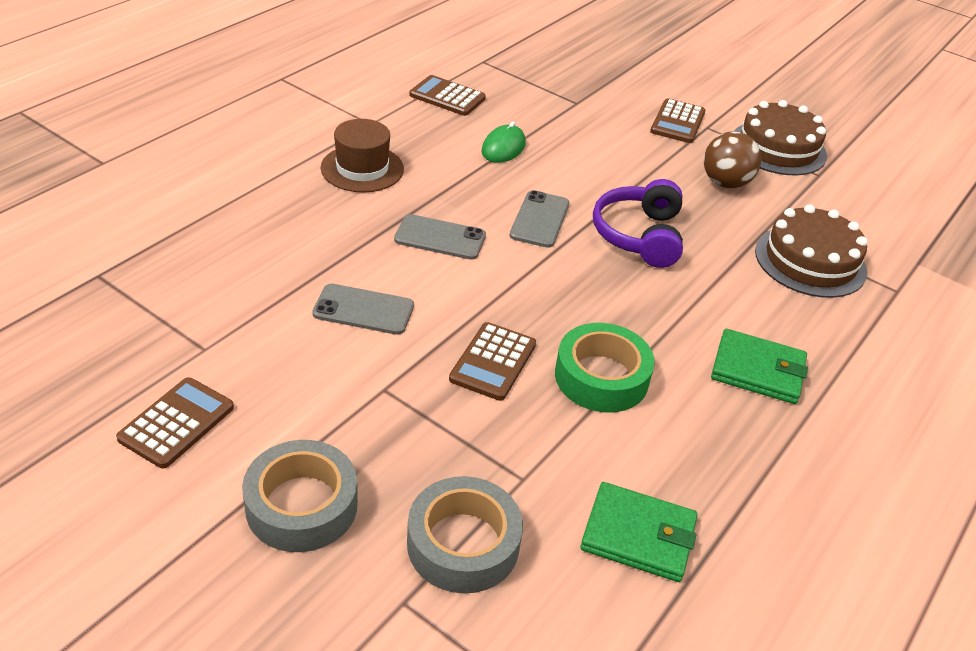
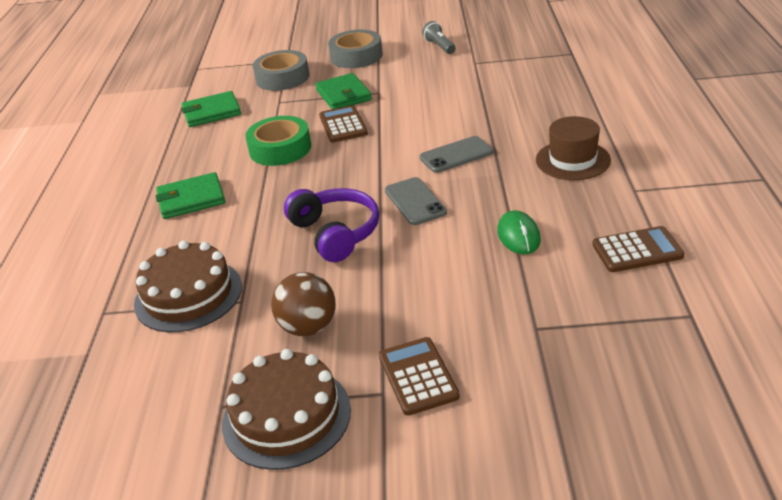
camera: 150 degrees right, 5 degrees down
brown calculator [116,377,234,469] -> grey flashlight [422,21,455,54]
grey phone [312,284,414,335] -> none
none -> green wallet [315,73,372,109]

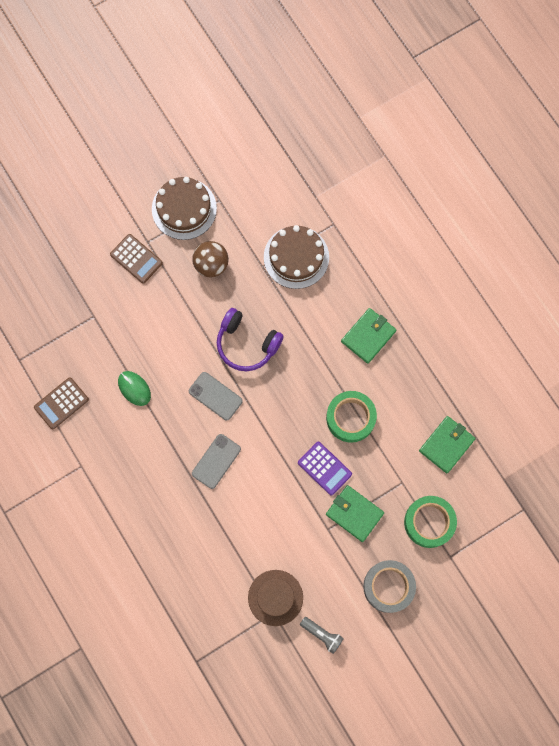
camera: 145 degrees right, 40 degrees up
grey tape [252,50,309,91] -> green tape [404,496,457,548]
brown calculator [319,105,368,142] -> purple calculator [298,442,352,496]
brown hat [536,116,611,180] -> brown hat moved to [248,570,303,626]

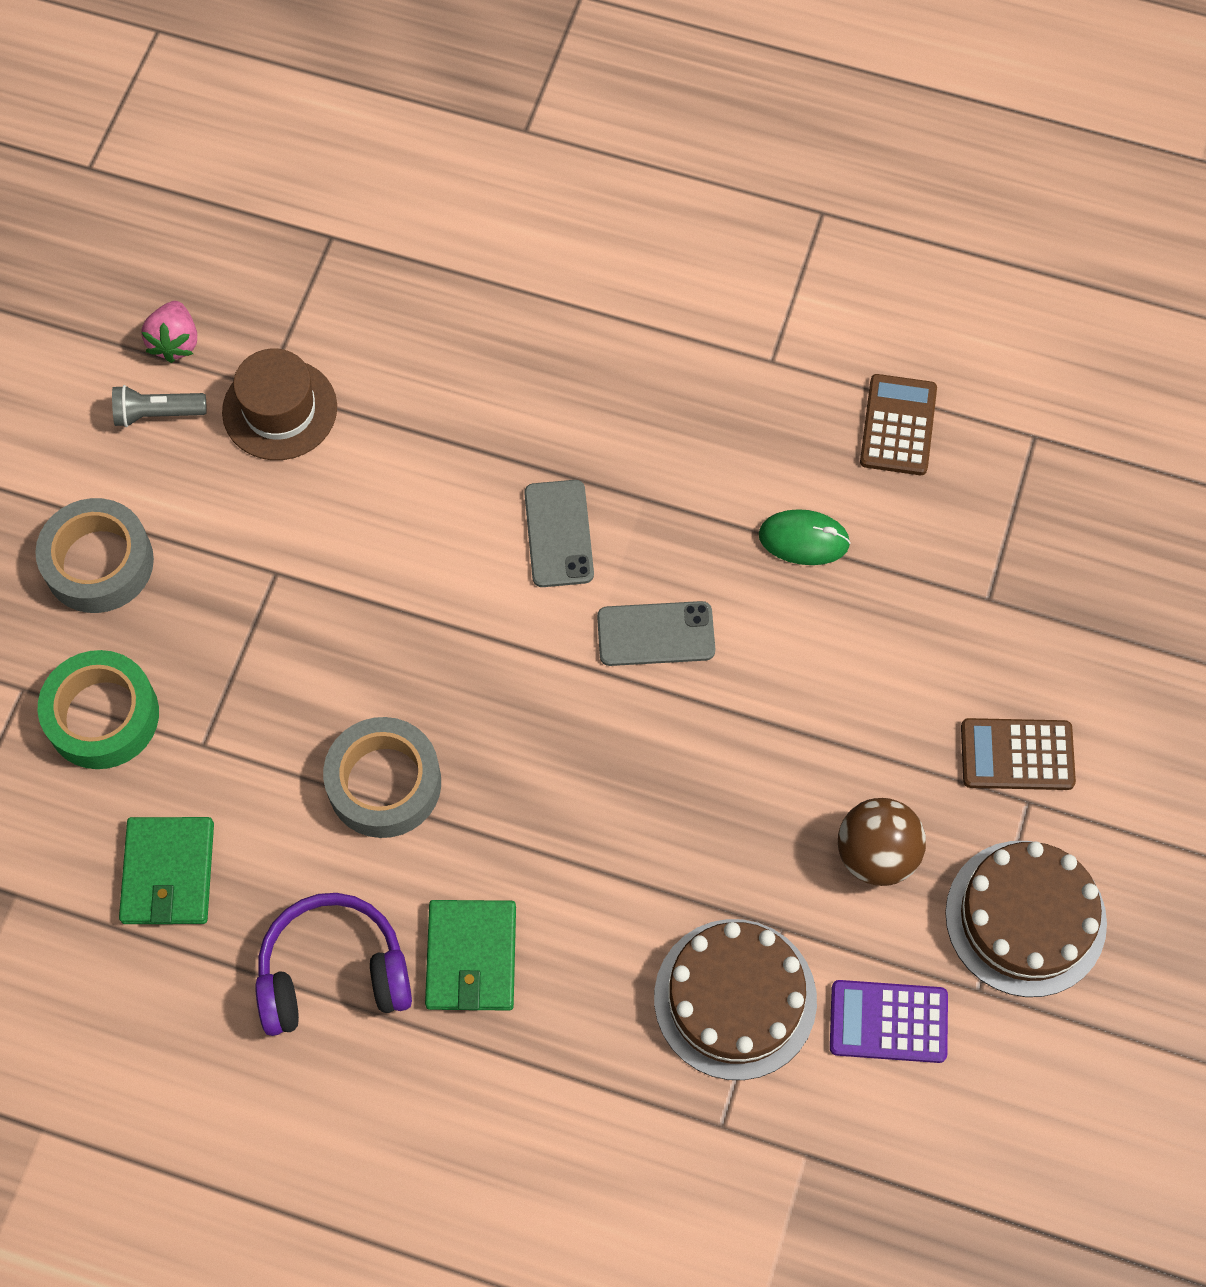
camera: 140 degrees right, 10 degrees down
purple headphones [217,308,284,371] -> purple headphones moved to [255,893,412,1036]
purple calculator [298,442,352,496] -> purple calculator moved to [830,980,948,1063]
green tape [326,391,377,443] -> grey tape [323,717,441,838]
green wallet [326,485,384,542] -> none
none -> pink strawberry [142,301,197,363]

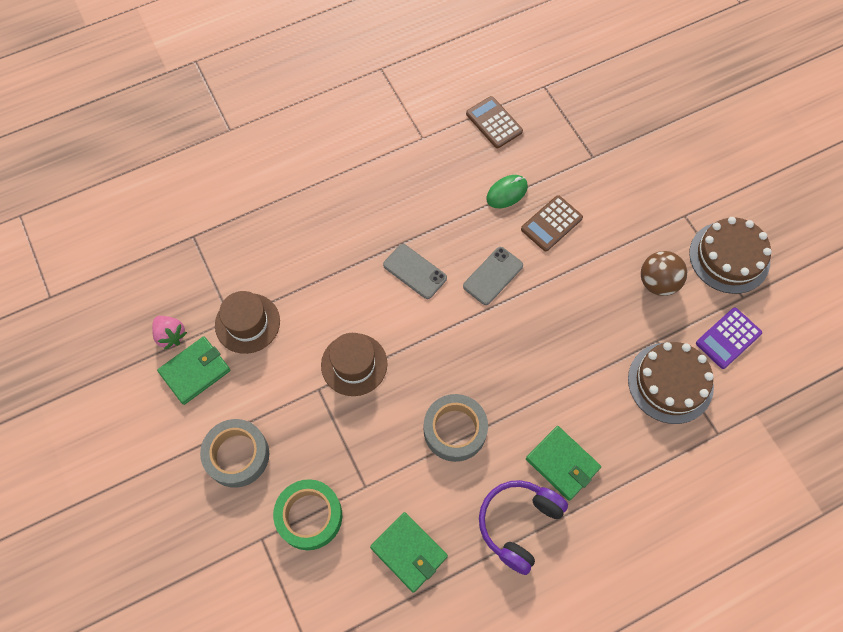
camera: 45 degrees left, 0 degrees up
grey flashlight [112,385,207,427] -> green wallet [157,336,230,405]
brown calculator [961,718,1076,790] -> brown calculator moved to [521,195,583,251]
none -> brown hat [321,333,387,396]

